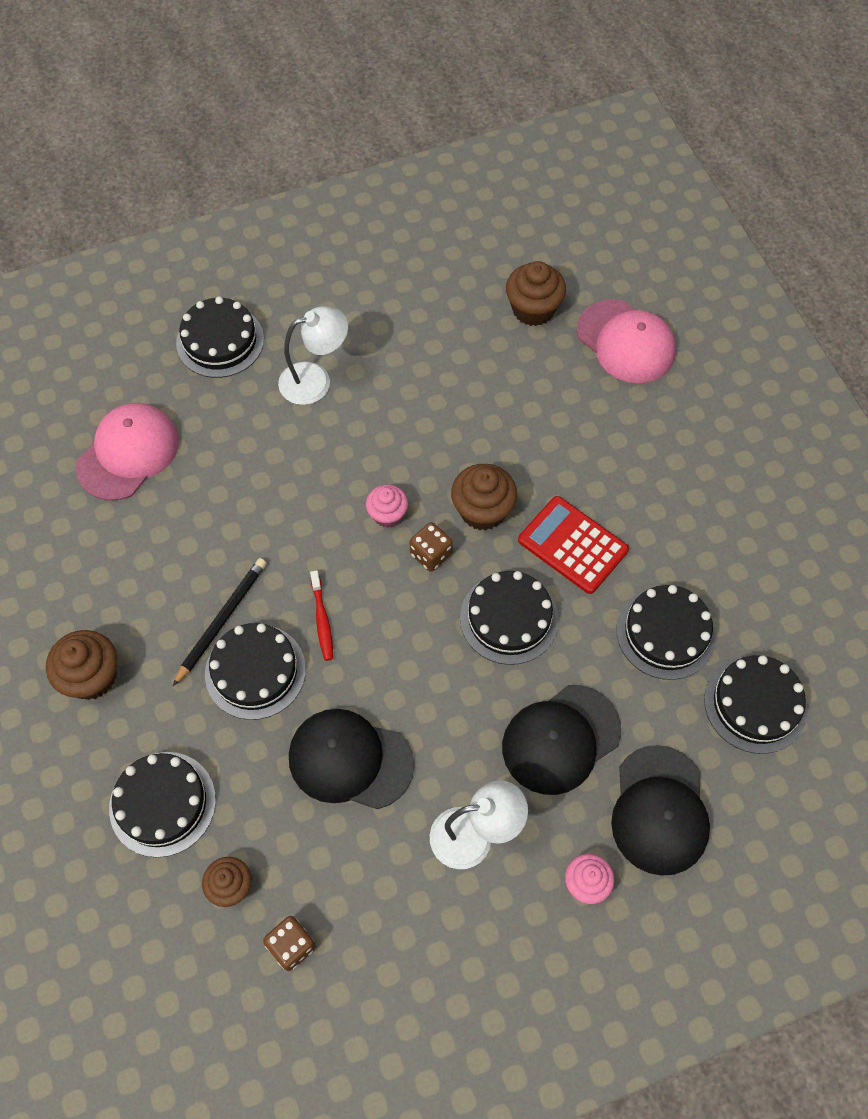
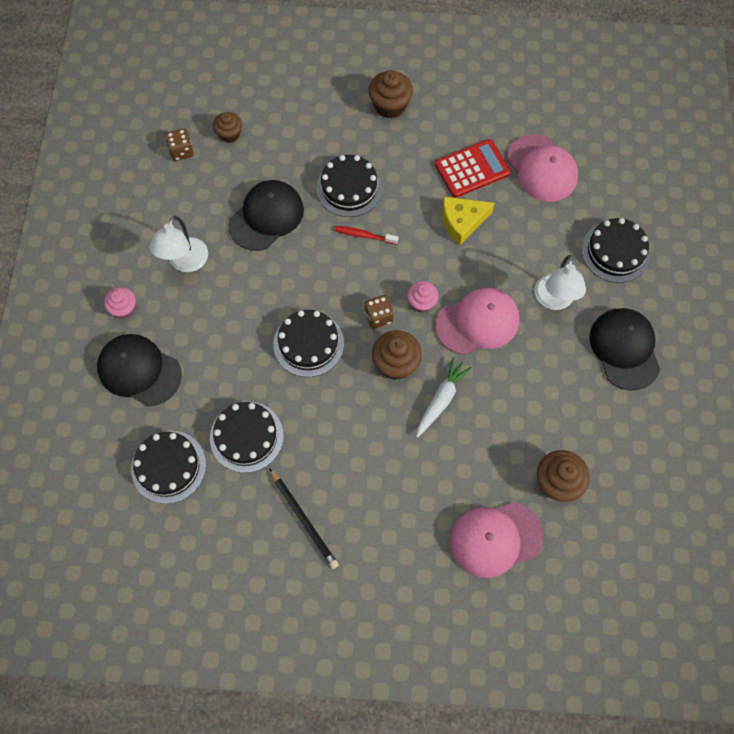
camera: 115 degrees right, 5 degrees up
black cake [109,752,216,858] -> none
black pencil [173,558,267,686] -> black pencil moved to [269,468,339,569]
black cap [502,685,621,795] -> black cap moved to [589,308,660,391]
red calculator [518,496,629,594] -> red calculator moved to [435,139,511,198]
none -> white carrot [416,357,472,438]
none -> pink cap [436,288,519,355]
none -> yellow cheese [442,197,495,245]

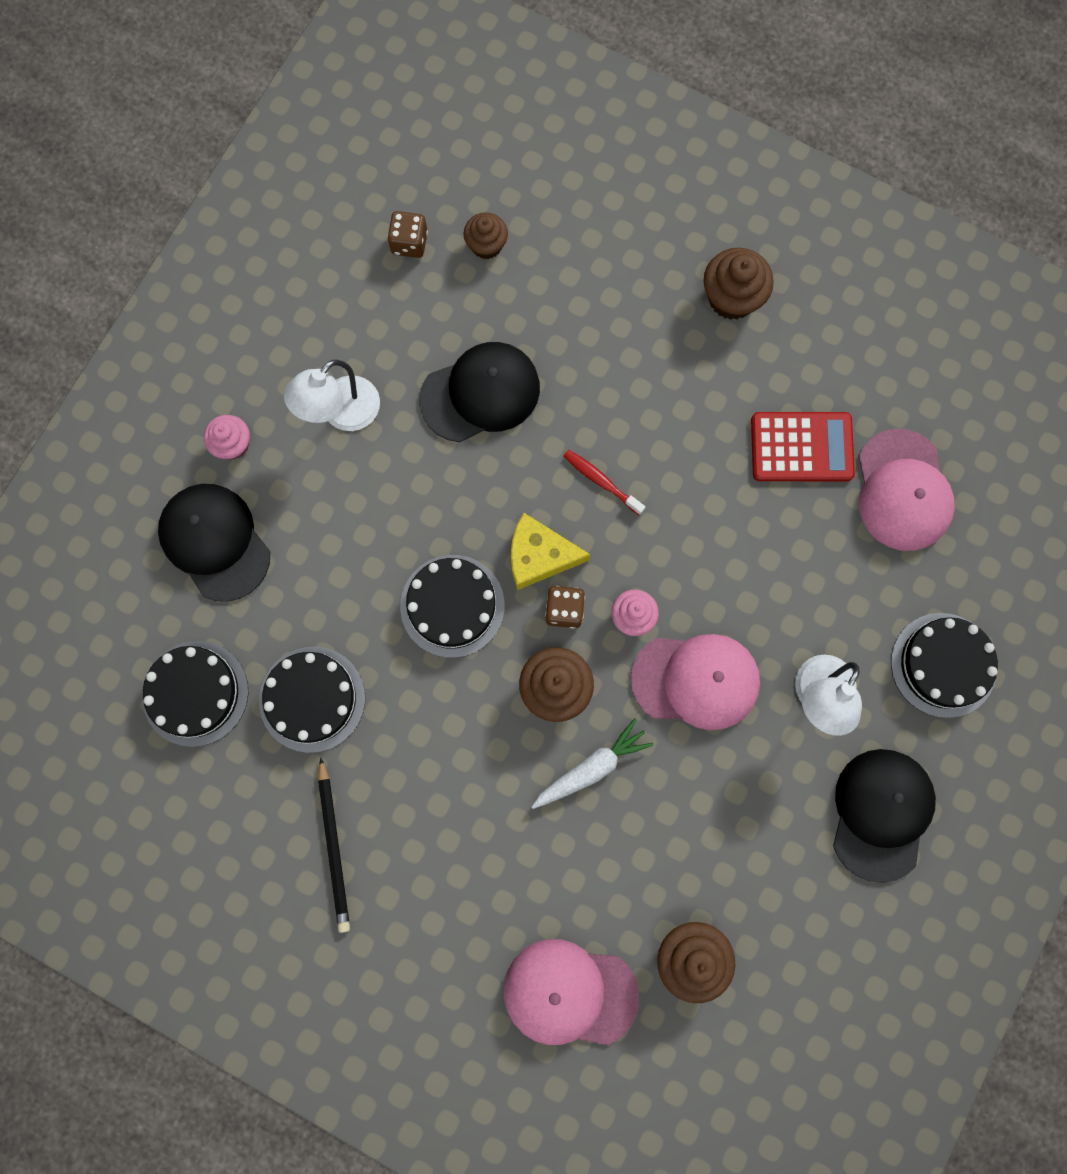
camera: 25 degrees right, 10 degrees up
black cake [316,155,382,217] -> none
yellow cheese [442,197,495,245] -> yellow cheese moved to [511,513,590,590]

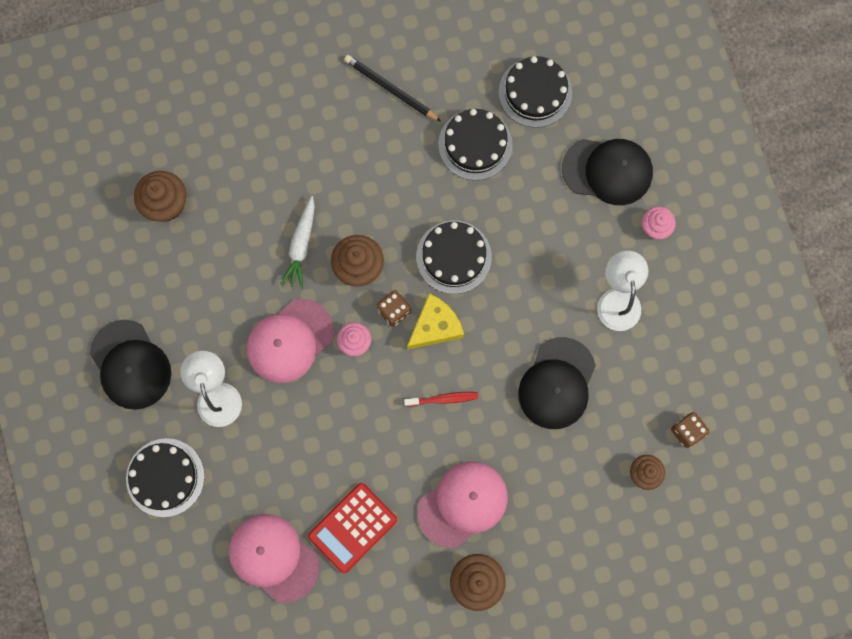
camera: 135 degrees right, 0 degrees up
pink cap [504,939,639,1045] -> pink cap moved to [417,462,508,548]

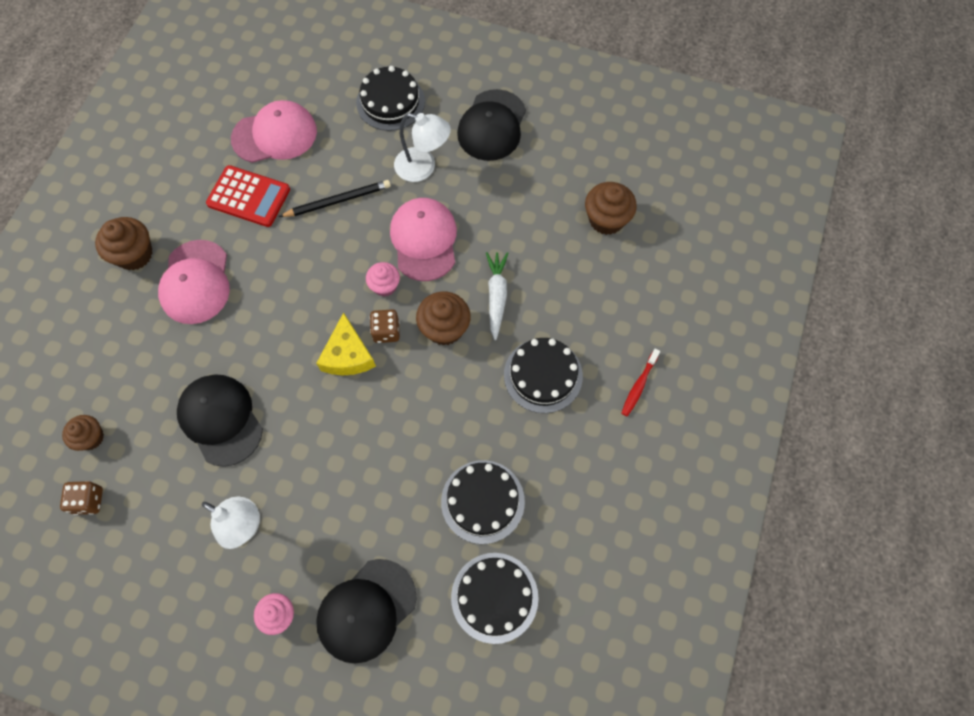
camera: 125 degrees right, 10 degrees down
black cap [90,320,171,410] -> black cap turned 75 degrees counterclockwise [457,89,526,161]
white carrot [281,196,315,289] -> white carrot turned 45 degrees clockwise [486,252,508,340]
red calculator [308,483,398,573] -> red calculator turned 120 degrees clockwise [206,165,290,227]
black pencil [344,55,441,122] -> black pencil moved to [279,180,391,217]
red toothbrush [404,392,478,406] -> red toothbrush moved to [621,349,660,416]
black cake [416,220,492,294] -> black cake moved to [504,338,583,413]

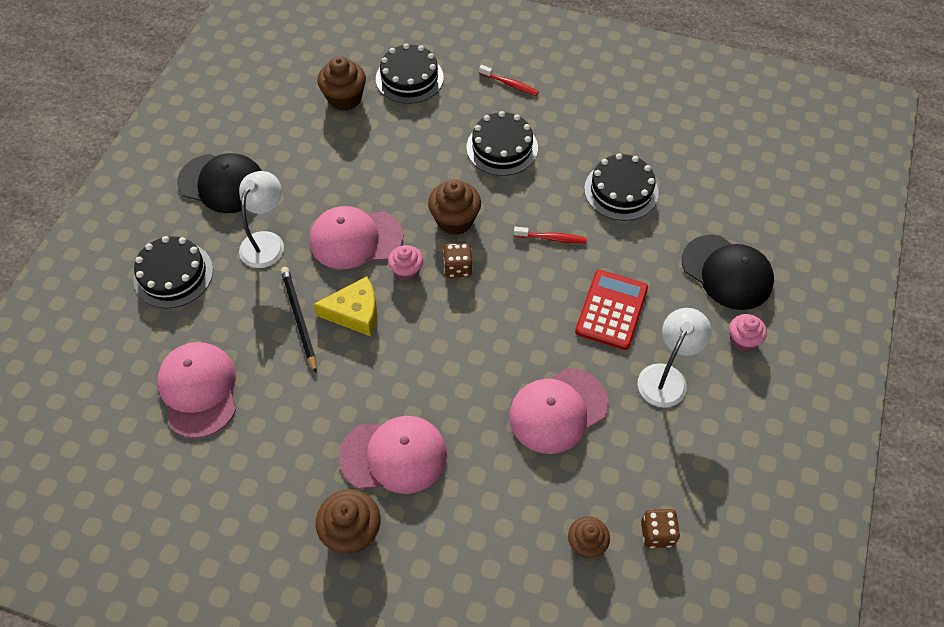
camera: 90 degrees left, 10 degrees down
black cap [177,374,263,467] -> pink cap [509,368,608,454]
red calculator [206,165,290,227] -> red calculator moved to [575,270,648,350]
yellow cheese [316,312,376,375] -> yellow cheese moved to [313,276,377,336]
black cake [451,553,539,644] -> black cake moved to [376,43,444,104]
white carrot [486,252,508,340] -> none
none -> red toothbrush [514,227,587,244]

